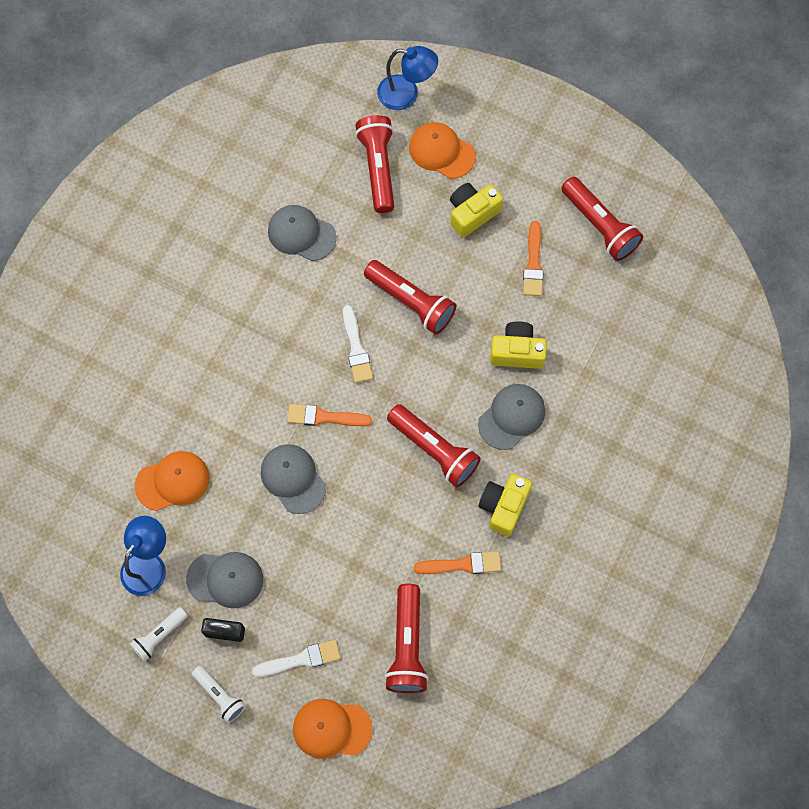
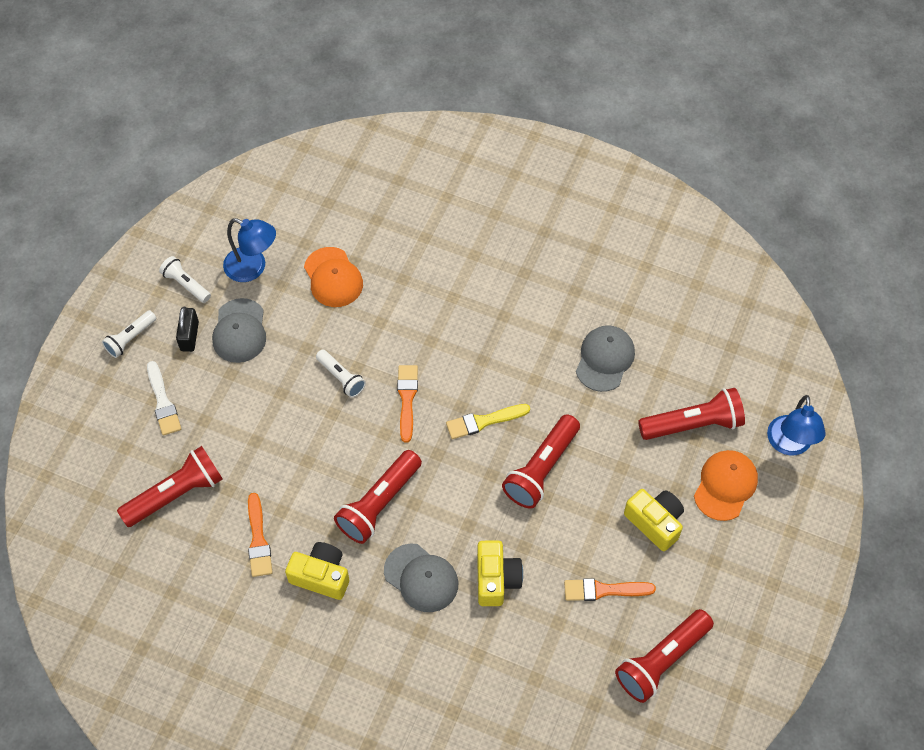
camera: 85 degrees right, 10 degrees down
grey cap [261,444,326,514] -> white flashlight [316,350,366,398]
orange cap [293,699,372,759] -> none
white brush [343,305,373,383] -> yellow brush [446,404,530,439]
red flashlight [385,584,429,693] -> red flashlight turned 150 degrees clockwise [117,446,223,527]

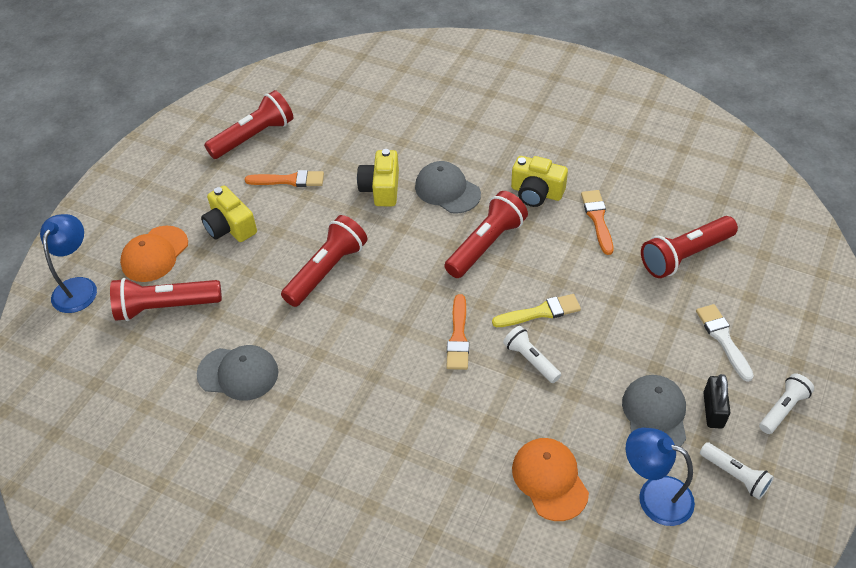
camera: 175 degrees left, 10 degrees down
yellow brush [446,404,530,439] -> yellow brush moved to [492,294,581,327]
grey cap [576,326,635,392] -> grey cap turned 105 degrees counterclockwise [197,345,279,400]

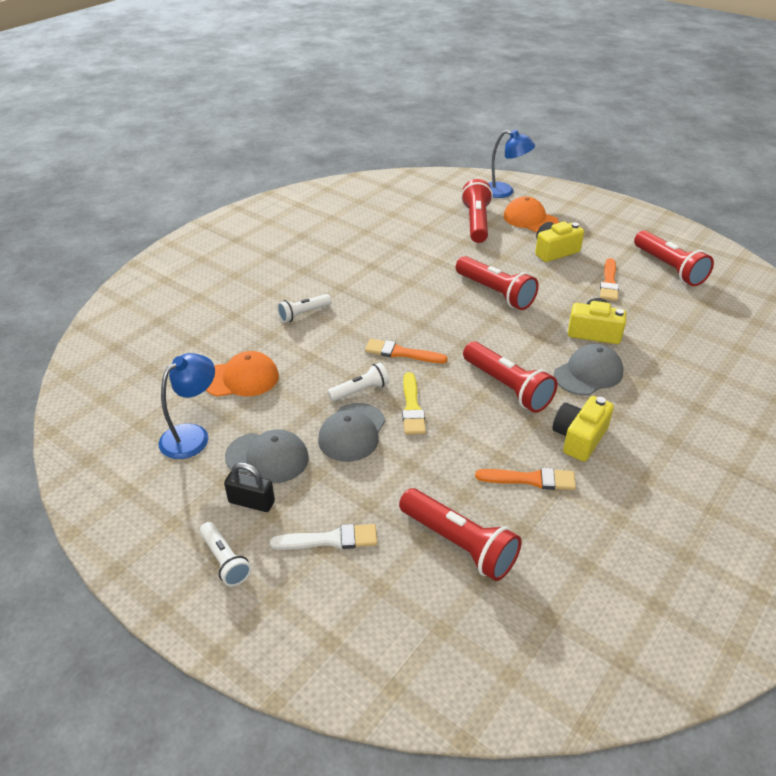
camera: 100 degrees right, 10 degrees down
grey cap [197,345,279,400] -> grey cap moved to [318,403,386,462]
red flashlight [641,216,738,278] -> red flashlight turned 150 degrees clockwise [399,488,522,581]
white flashlight [700,442,774,500] -> white flashlight moved to [277,294,331,323]

